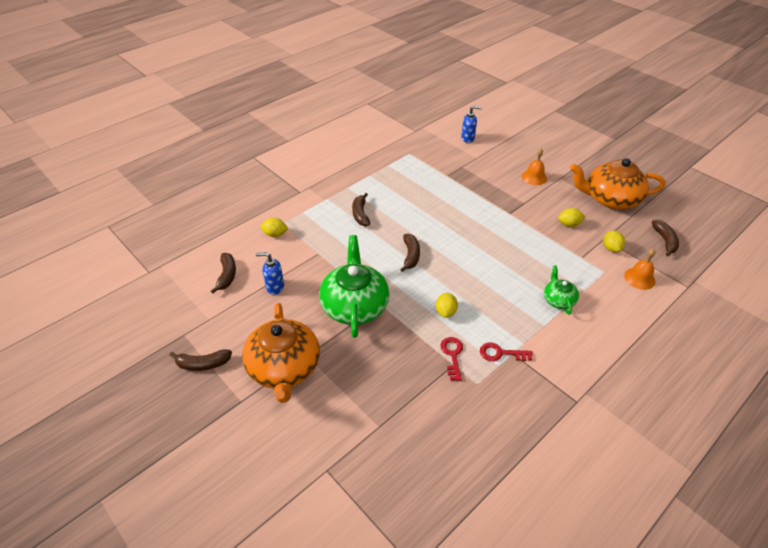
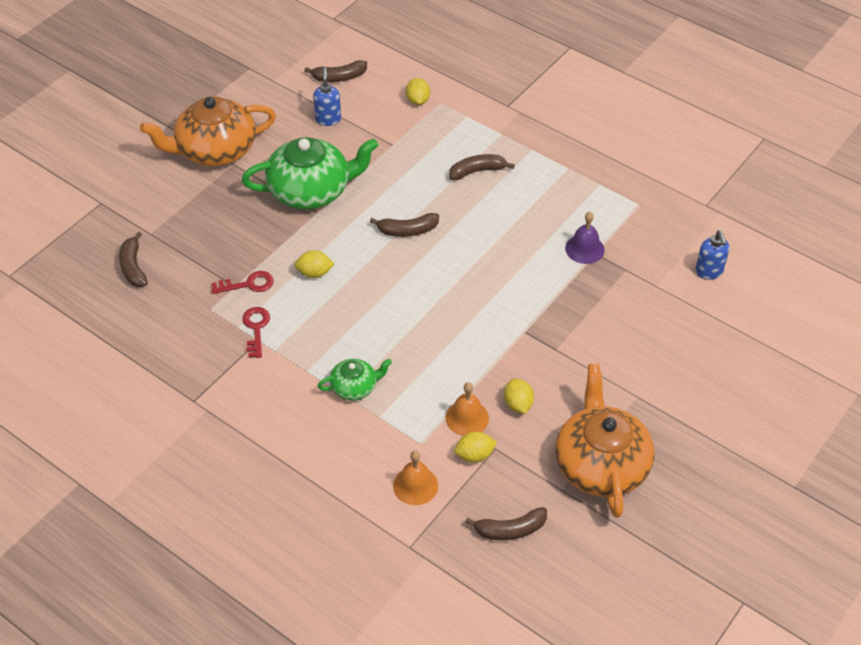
camera: 80 degrees right, 5 degrees up
brown banana [169,349,232,371] -> brown banana moved to [119,232,148,287]
orange bell [522,149,547,185] -> orange bell moved to [446,382,489,436]
none -> purple bell [565,212,605,264]

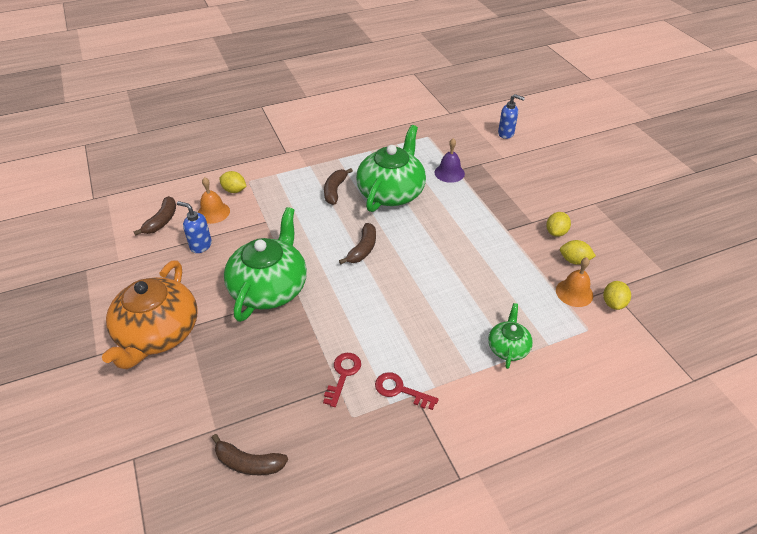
camera: 60 degrees left, 5 degrees down
yellow lemon [294,250,334,278] -> yellow lemon moved to [546,212,571,237]
orange bell [393,451,438,505] -> orange bell moved to [198,177,230,224]
brown banana [465,507,547,540] -> none
orange teapot [555,364,655,518] -> none
none -> green teapot [356,125,426,212]

